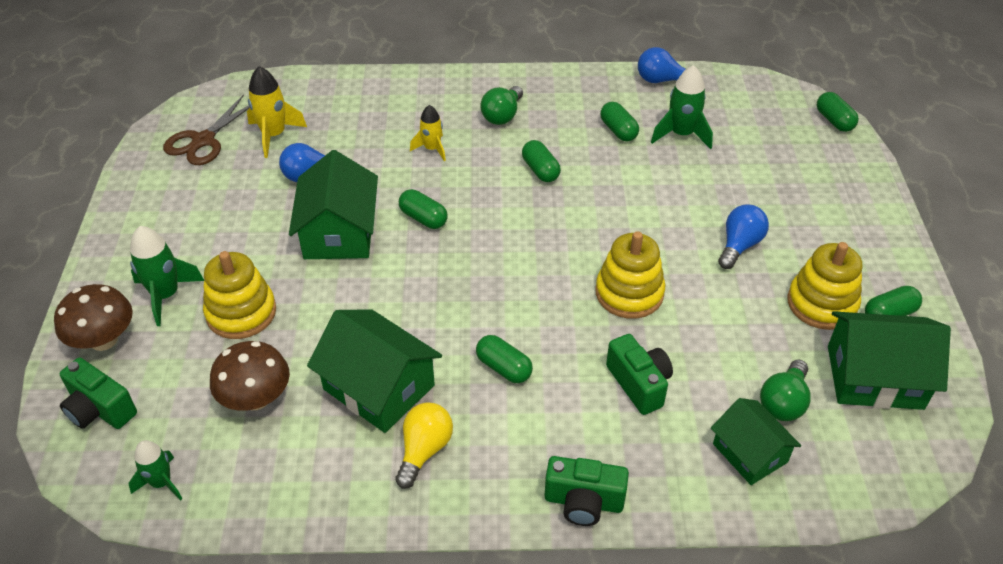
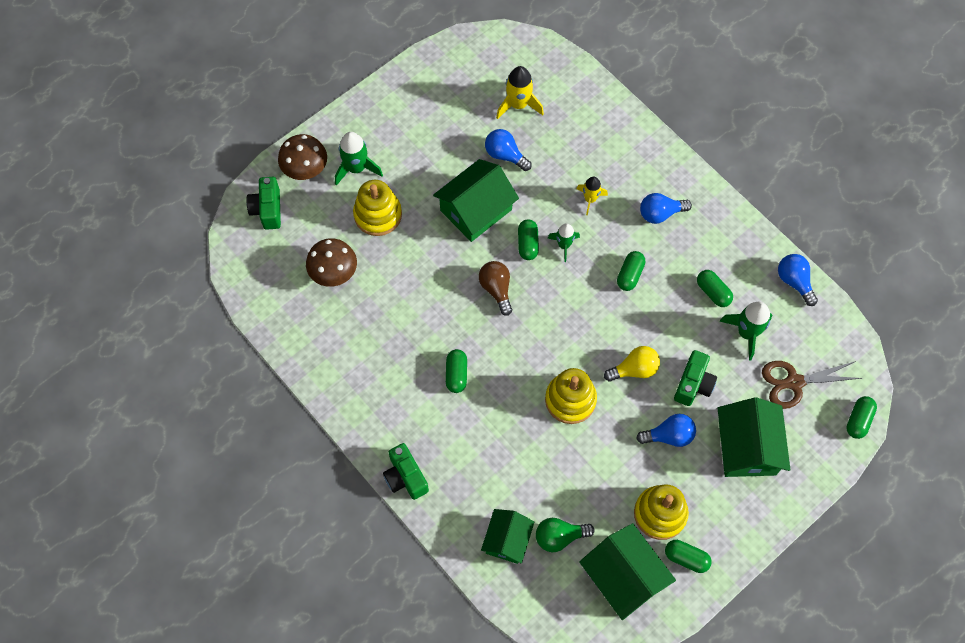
camera: 50 degrees right, 20 degrees up
green rocket [128,440,183,501] -> green rocket moved to [548,223,580,262]
brown scissors [163,94,250,165] -> brown scissors moved to [762,361,862,409]
green house [307,309,442,433] -> green house moved to [718,397,791,477]
yellow light bulb [395,402,453,489] -> yellow light bulb moved to [604,346,660,382]
green light bulb [480,86,523,125] -> blue light bulb [640,193,692,224]
green capsule [600,102,639,142] -> green capsule turned 60 degrees counterclockwise [697,270,733,307]
green camera [606,334,673,415] -> green camera moved to [674,350,717,406]
none -> brown light bulb [479,261,512,316]

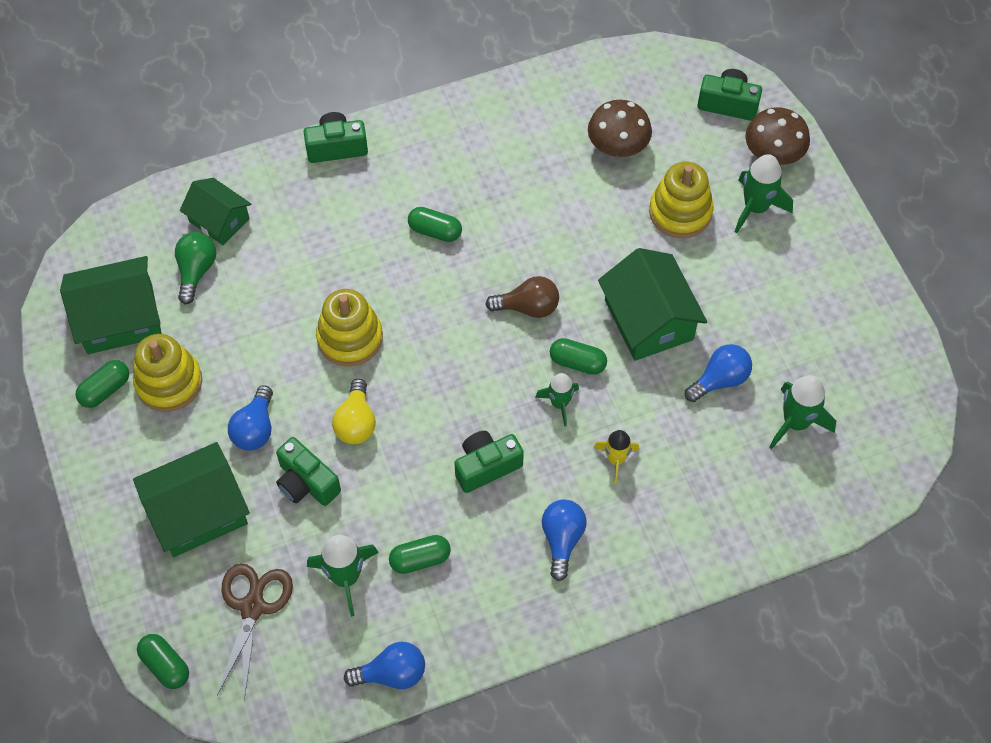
camera: 110 degrees right, 5 degrees down
yellow rocket [496,66,544,119] -> green rocket [770,375,836,449]
green capsule [617,251,645,291] -> green camera [454,431,524,493]
green house [718,397,791,477] -> green house turned 45 degrees counterclockwise [133,442,250,557]

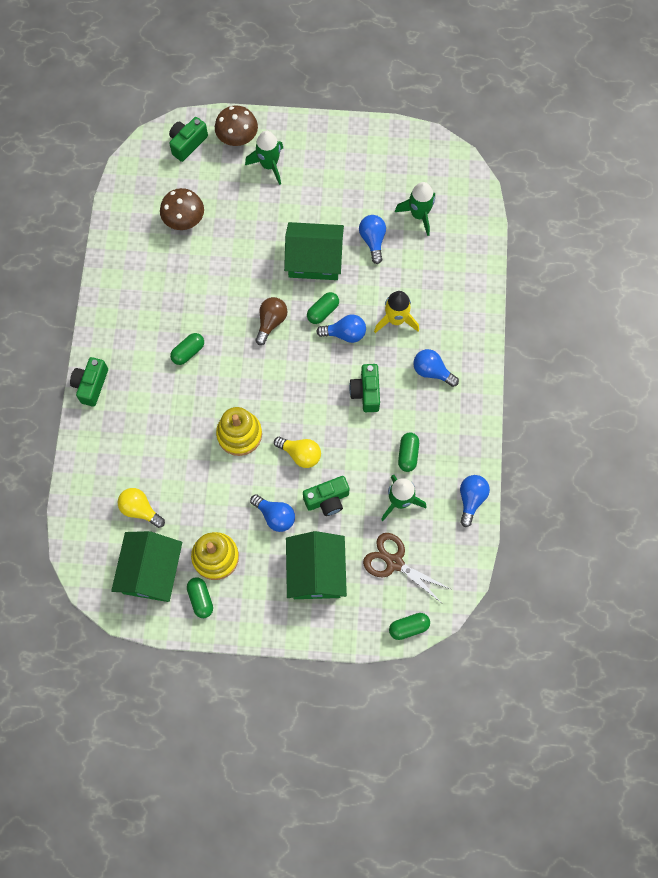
camera: 65 degrees left, 10 degrees up
green light bulb [175,232,216,304] -> yellow light bulb [118,488,165,528]
green house [180,178,252,245] -> none
green rocket [535,373,579,427] -> blue light bulb [316,315,366,343]
yellow rocket [593,430,639,484] -> yellow rocket [374,291,419,333], size x1.53
yellow stacking toy [649,162,714,238] -> none

